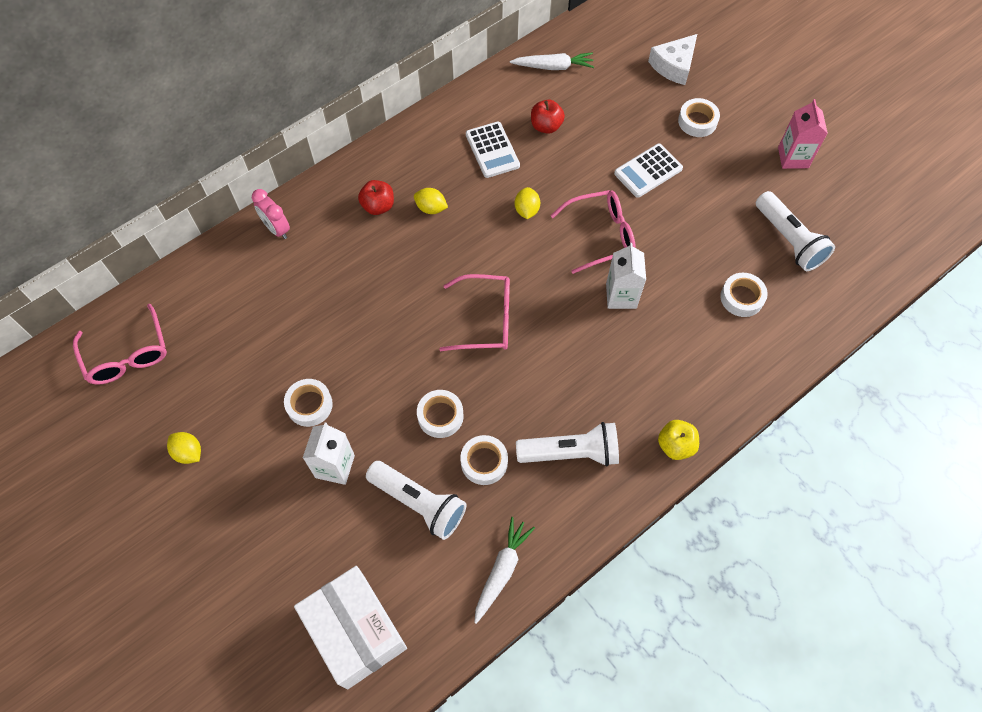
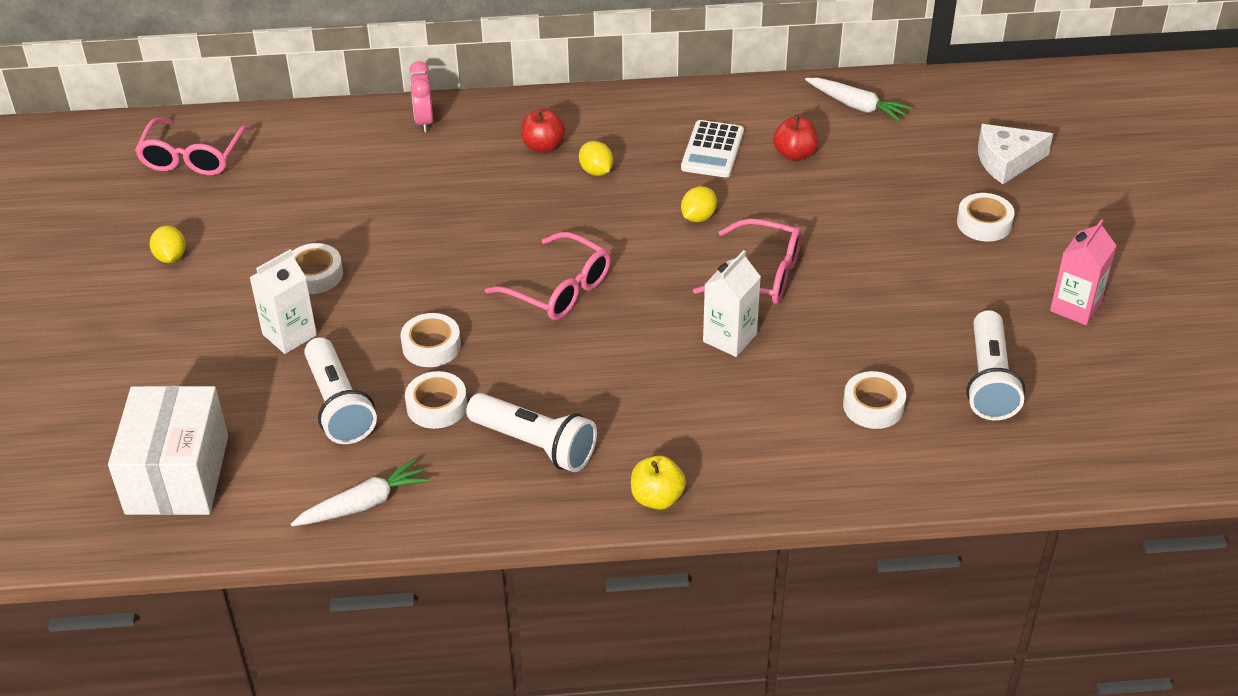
camera: 35 degrees right, 20 degrees down
white calculator [614,144,683,198] -> none

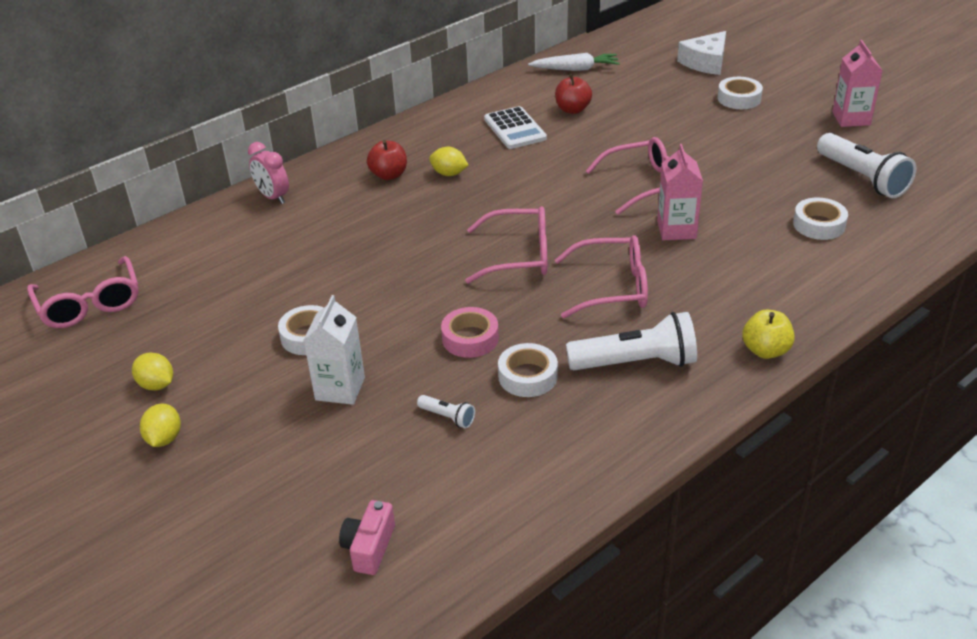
camera: 35 degrees left, 5 degrees down
white box [108,385,228,515] -> pink camera [339,500,395,575]
white carrot [291,459,429,526] -> none
white flashlight [304,337,377,444] -> white flashlight [417,395,475,428], size x0.45
white tape [401,313,461,367] -> pink tape [441,307,499,358]
yellow lemon [681,186,717,222] -> yellow lemon moved to [140,404,181,447]
white carton [703,250,761,357] -> pink carton [657,144,703,240]
none -> pink glasses [555,235,648,318]

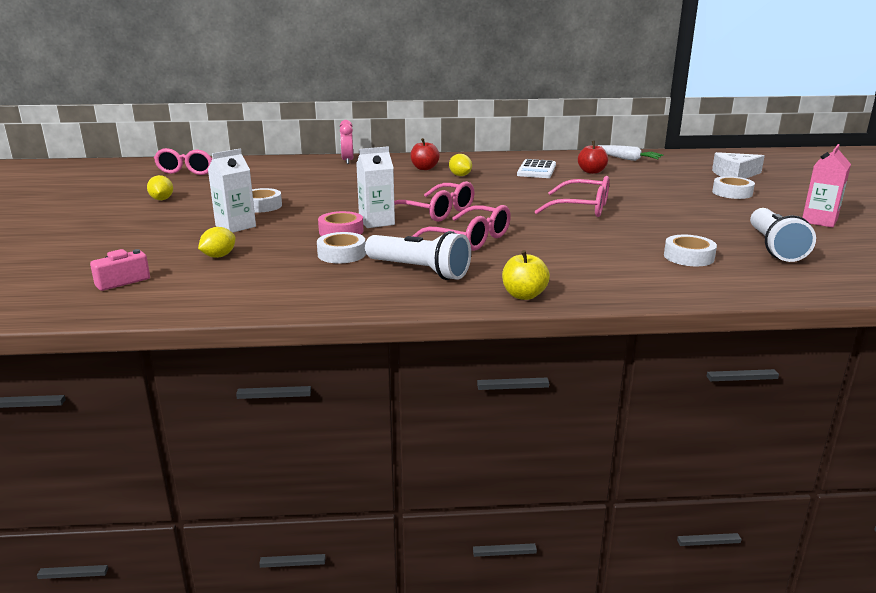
camera: 35 degrees right, 15 degrees down
yellow lemon [140,404,181,447] -> yellow lemon moved to [198,227,235,258]
white flashlight [417,395,475,428] -> none
pink carton [657,144,703,240] -> none
none -> white carton [356,146,395,228]

